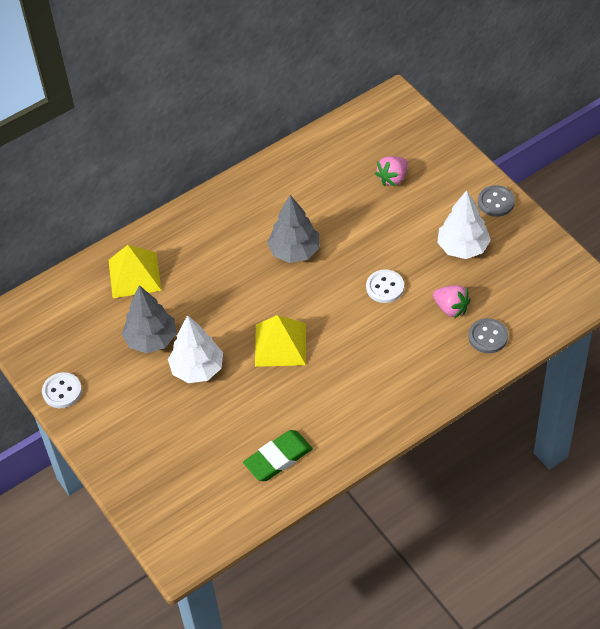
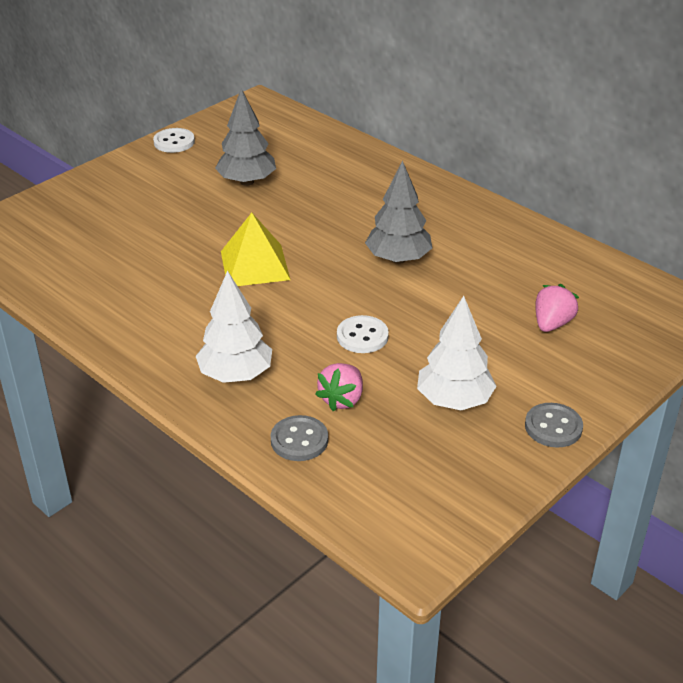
camera: 75 degrees right, 15 degrees down
yellow pyramid [109,245,162,298] -> none
white tree [168,315,223,383] -> white tree moved to [196,270,272,383]
green eraser [243,430,313,481] -> none
pink strawberry [375,156,408,187] -> pink strawberry turned 90 degrees clockwise [535,284,579,332]

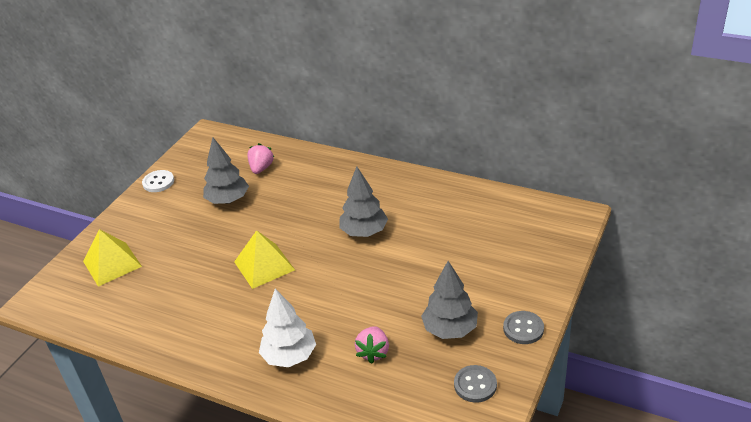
camera: 15 degrees left, 0 degrees up
grey button [270,415,328,461] -> grey button moved to [454,365,497,403]
white button [337,315,389,353] -> none
white tree [417,296,496,410] -> grey tree [421,261,478,339]
pink strawberry [535,284,579,332] -> pink strawberry moved to [247,143,274,174]
none -> yellow pyramid [83,229,142,287]

